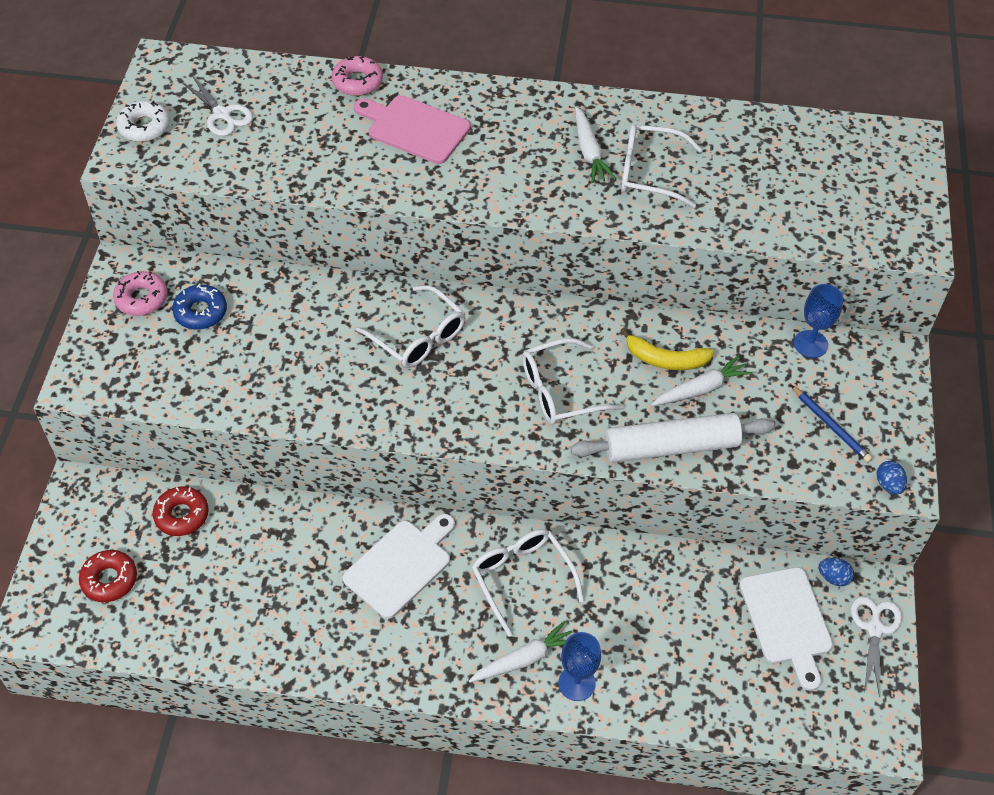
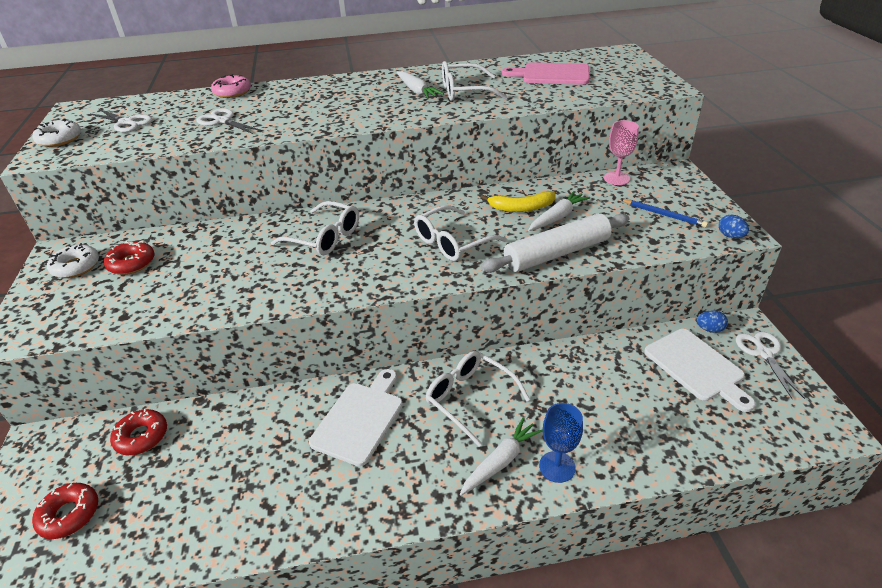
camera: 15 degrees left, 15 degrees down
pink donut [113,271,168,316] -> white donut [47,243,99,278]
blue donut [172,284,227,330] -> red donut [104,241,154,275]
pink cutting board [354,95,471,164] -> pink cutting board moved to [502,62,589,85]
blue goblet [794,284,843,358] -> pink goblet [604,120,639,185]
none -> white scissors [197,108,262,134]

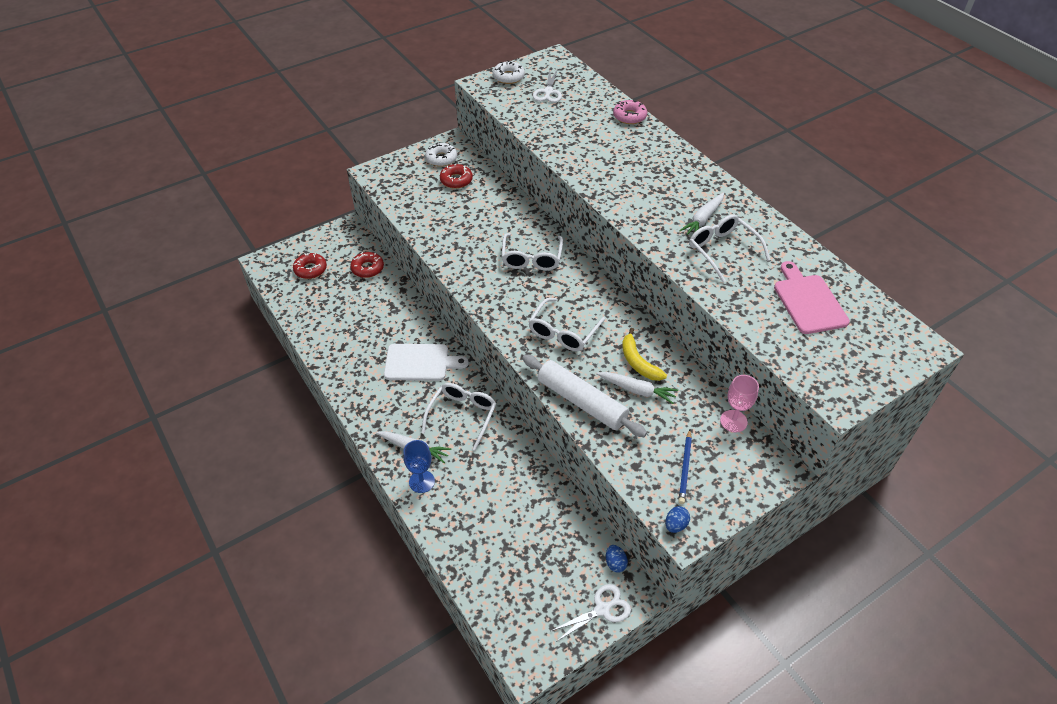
camera: 65 degrees right, 10 degrees up
white scissors [197,108,262,134] -> none
white glasses [414,205,507,261] -> white glasses turned 90 degrees counterclockwise [528,298,605,351]
white cutting board [644,329,756,412] -> none

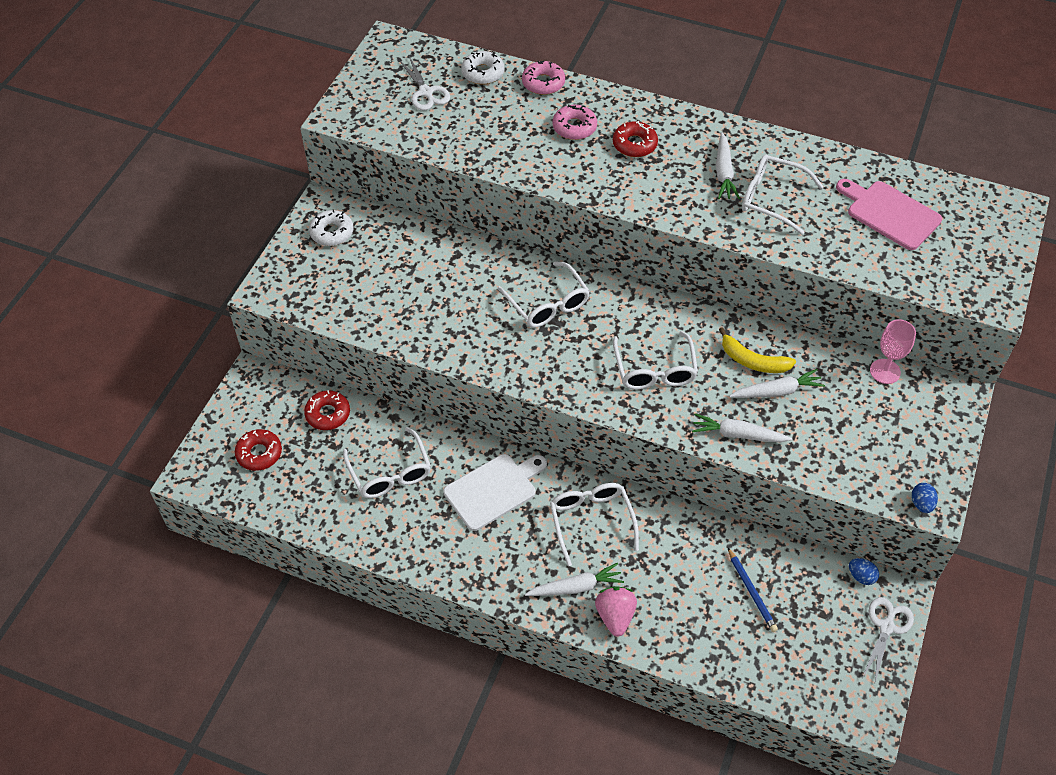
camera: 35 degrees left, 5 degrees up
blue goblet [403,440,435,493] -> pink strawberry [595,586,637,637]
red donut [440,164,473,189] -> red donut moved to [613,121,658,157]
white donut [493,60,525,84] -> white donut moved to [461,51,504,85]
white rolling pin [522,355,647,437] -> white carrot [692,413,792,442]
blue pencil [678,429,692,504] -> blue pencil moved to [727,547,778,632]
none -> white glasses [343,427,431,498]
none -> pink donut [552,104,597,140]

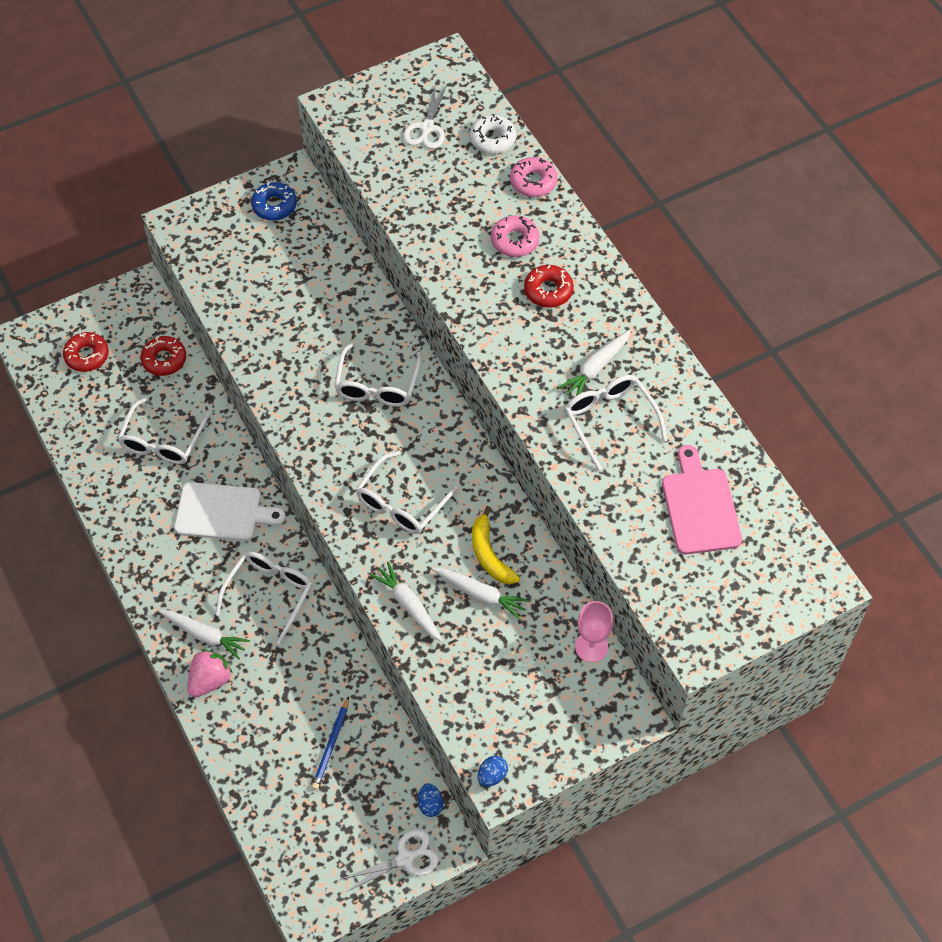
camera: 40 degrees right, 5 degrees up
white donut [309,209,353,246] -> blue donut [251,182,297,220]

